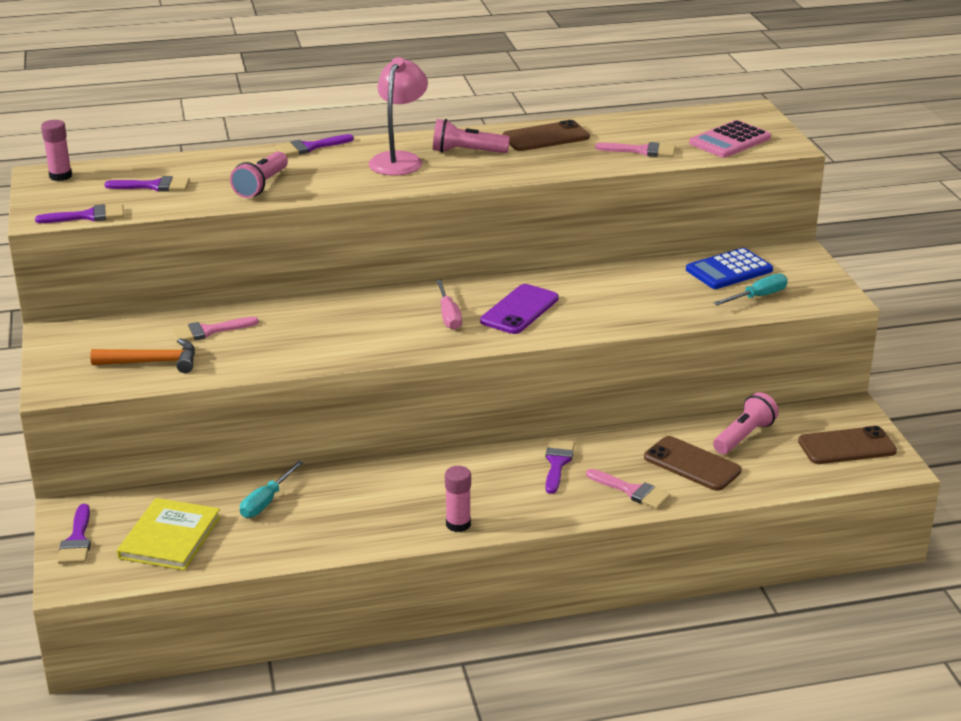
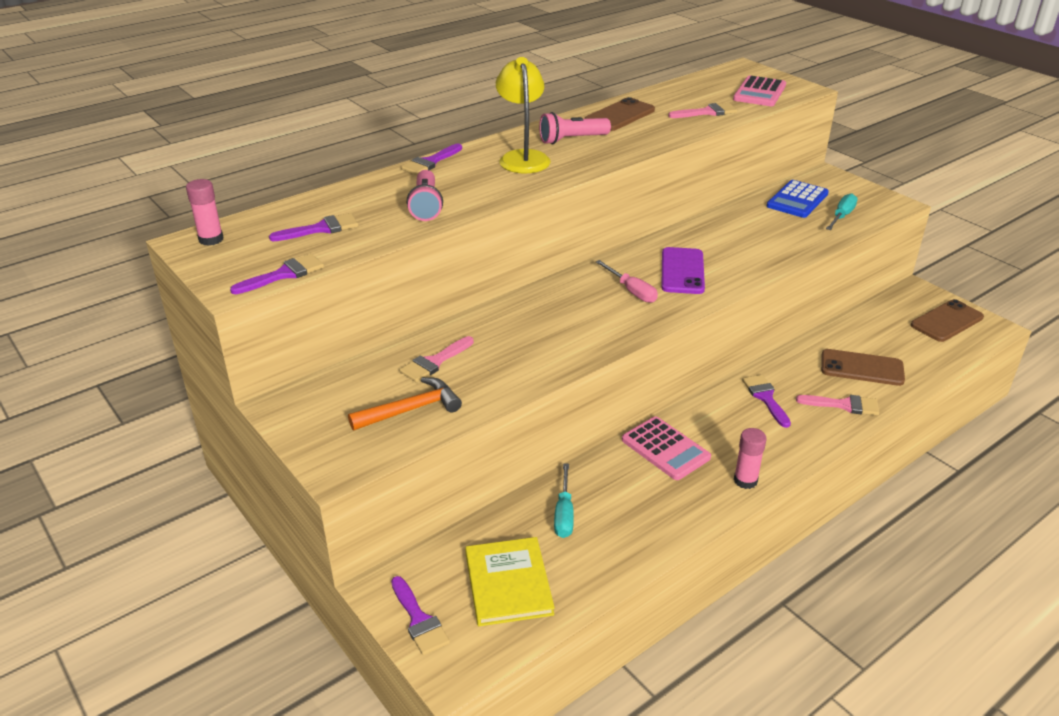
camera: 25 degrees left, 5 degrees up
pink lamp [368,57,428,176] -> yellow lamp [496,57,551,173]
pink flashlight [713,392,779,454] -> none
none -> pink calculator [622,416,711,480]

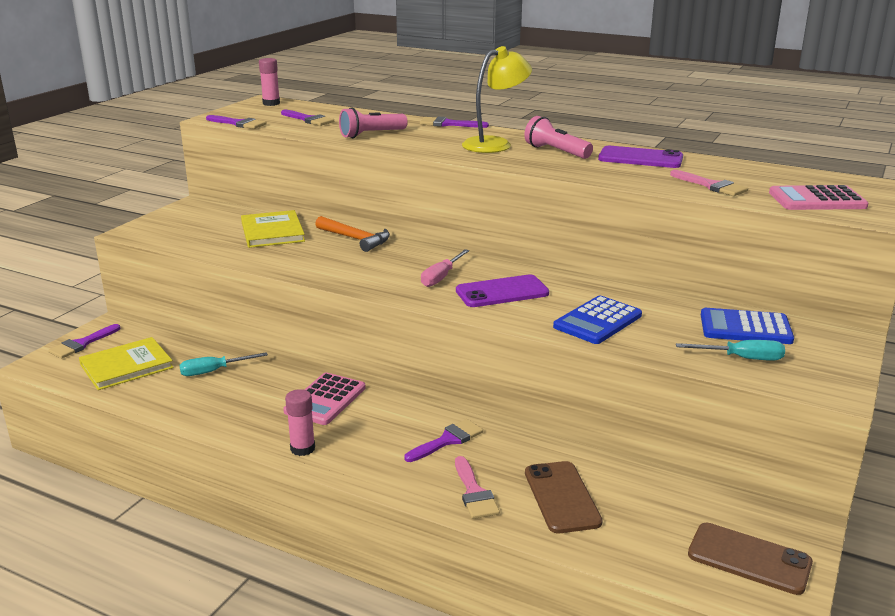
camera: 65 degrees right, 10 degrees down
orange hammer [348,377,462,430] -> orange hammer moved to [315,216,390,252]
pink brush [399,336,474,383] -> yellow book [241,210,305,248]
brown phone [585,97,655,131] -> purple phone [598,146,683,168]
none -> blue calculator [553,295,642,344]

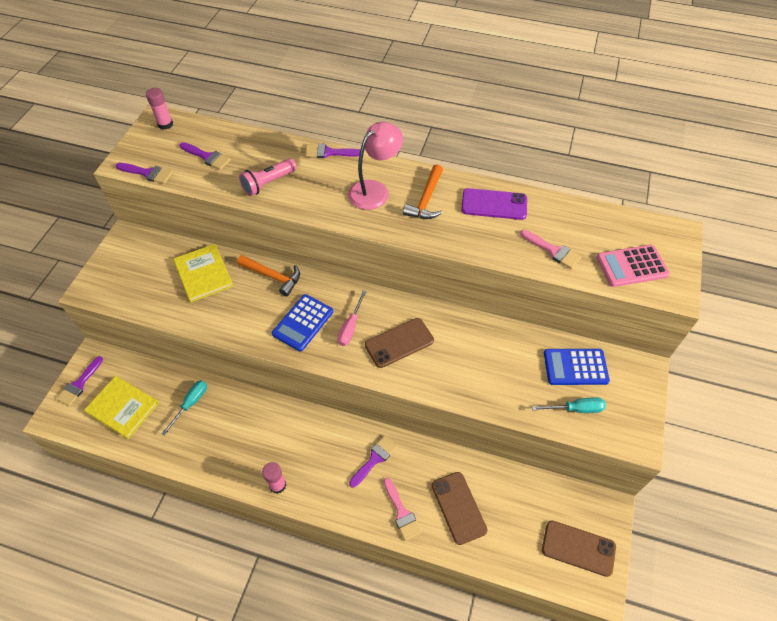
camera: 10 degrees left, 30 degrees up
yellow book [79,337,174,390] -> yellow book turned 75 degrees clockwise [84,376,159,439]
turquoise screwdriver [179,352,268,376] -> turquoise screwdriver turned 150 degrees clockwise [161,380,207,436]
pink calculator [283,373,366,425] -> none
purple phone [456,275,549,307] -> brown phone [365,318,434,368]
yellow lamp [462,46,532,153] -> pink lamp [348,122,403,210]
pink flashlight [524,116,593,159] -> orange hammer [403,164,443,219]
blue calculator [553,295,642,344] -> blue calculator moved to [272,294,333,351]

